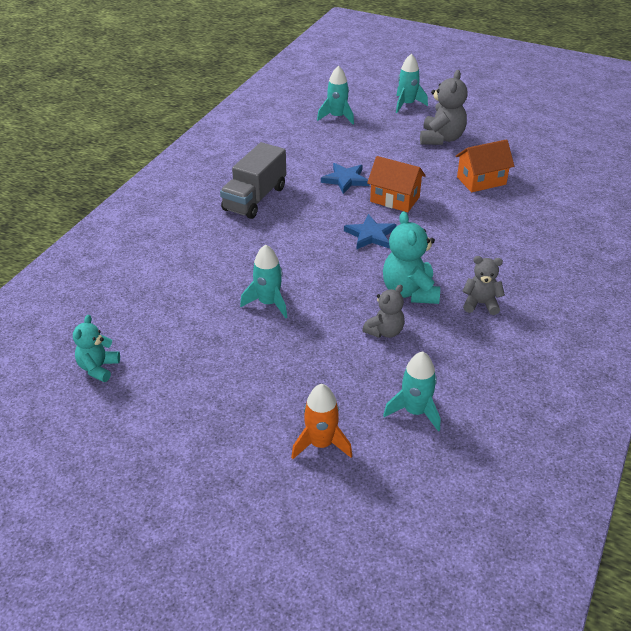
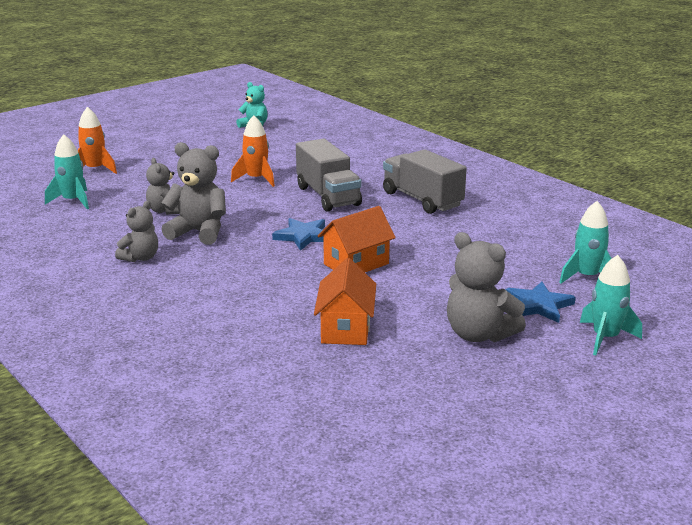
camera: 115 degrees right, 15 degrees down
turquoise rocket [240,245,287,319] -> orange rocket [231,115,275,187]
blue star [321,163,369,194] -> blue star moved to [505,281,576,323]
turquoise teddy bear [383,211,440,304] -> grey teddy bear [161,142,226,245]
none -> grey truck [296,138,362,212]

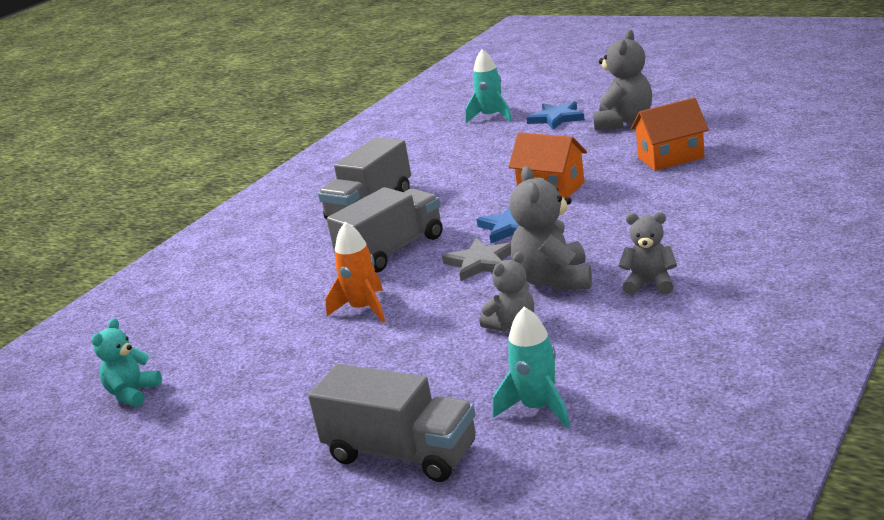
camera: 105 degrees left, 0 degrees up
orange rocket [78,107,117,174] -> grey truck [308,364,476,482]
turquoise rocket [580,255,642,355] -> none
none -> grey star [442,238,511,281]

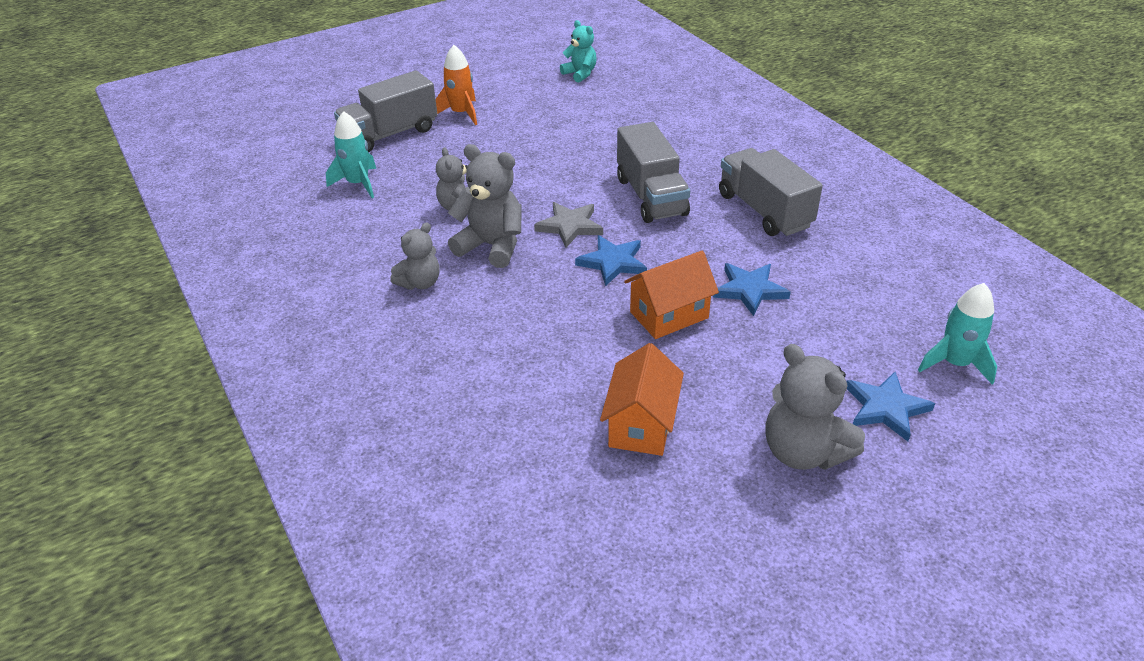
camera: 115 degrees right, 15 degrees up
orange rocket [325,222,385,323] -> orange rocket moved to [436,45,477,125]
none -> blue star [713,263,791,316]

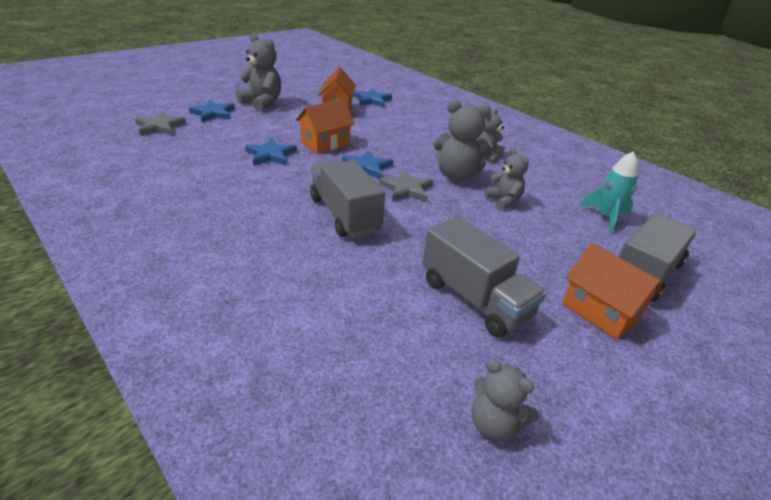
camera: 165 degrees right, 5 degrees down
orange rocket [436,45,477,125] -> orange house [562,243,661,339]
turquoise teddy bear [560,20,597,83] -> grey teddy bear [472,359,539,440]
grey truck [719,148,823,236] -> grey truck moved to [422,216,546,337]
turquoise rocket [918,283,997,385] -> grey star [135,112,186,136]
none -> blue star [353,88,392,107]

